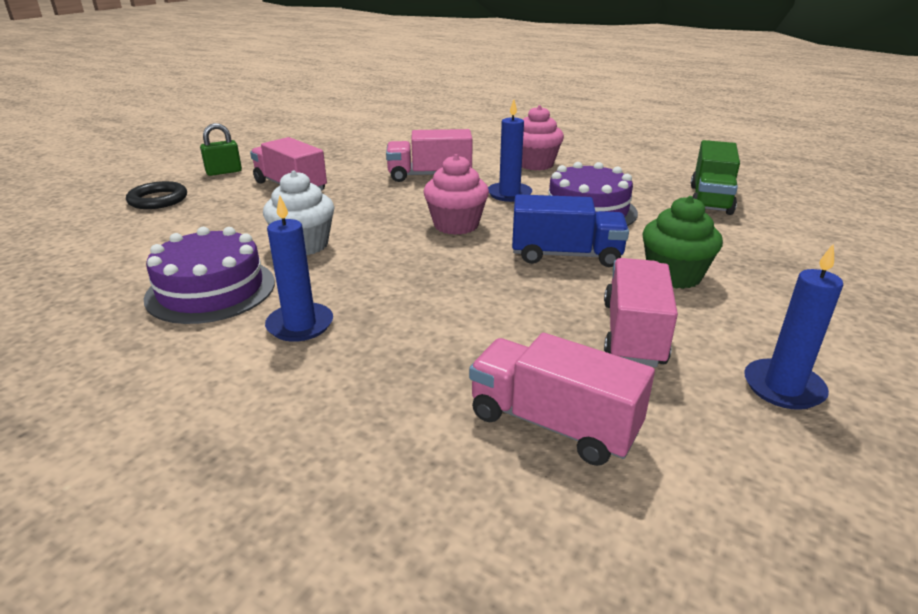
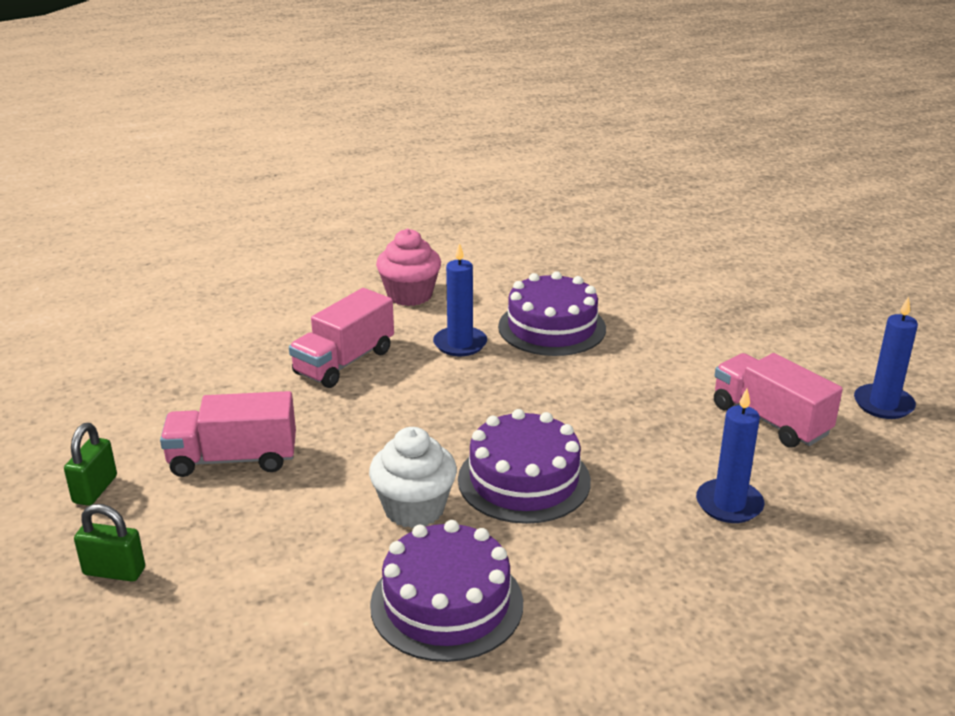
camera: 50 degrees left, 0 degrees up
black ring [126,181,187,209] -> green padlock [74,504,145,582]
blue candle [265,195,333,342] -> blue candle moved to [696,389,764,523]
pink cupcake [423,154,489,235] -> none
pink truck [469,333,655,466] -> none
blue truck [512,194,629,267] -> none
green cupcake [642,196,723,289] -> none
green truck [691,140,740,215] -> none
none -> purple cake [458,409,591,524]

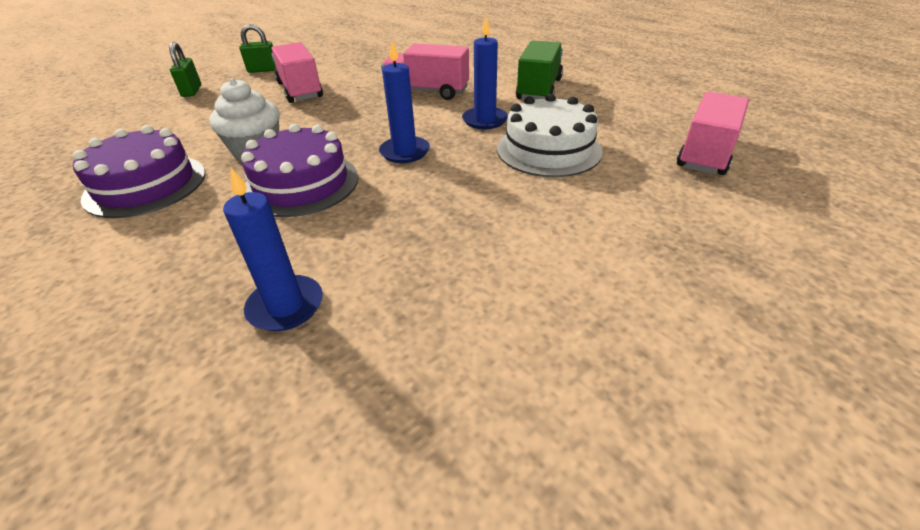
camera: 70 degrees right, 10 degrees up
pink cupcake [376,229,441,306] -> green truck [516,40,563,100]
purple cake [498,271,606,356] -> white cake [497,94,603,177]
pink truck [714,353,843,448] -> pink truck moved to [677,92,749,175]
blue candle [854,297,918,419] -> blue candle moved to [379,41,430,163]

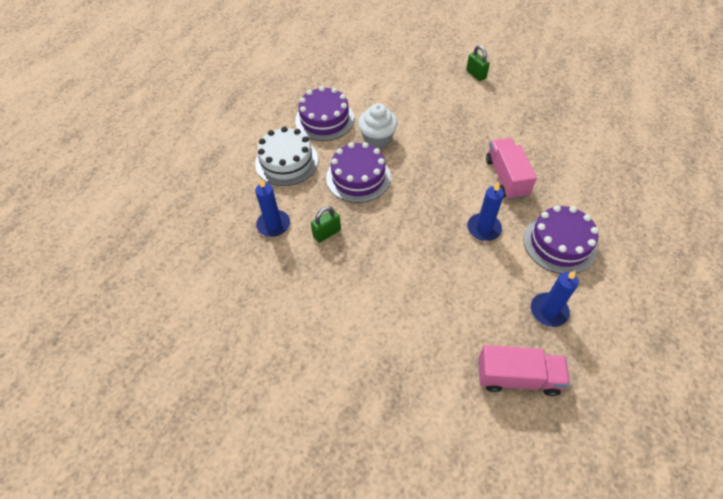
camera: 65 degrees right, 15 degrees up
green padlock [169,42,201,97] -> green padlock moved to [311,206,341,243]
pink truck [272,42,323,103] -> none
blue candle [379,41,430,163] -> blue candle moved to [531,271,579,327]
white cake [497,94,603,177] -> white cake moved to [255,127,318,186]
green truck [516,40,563,100] -> purple cake [523,205,599,274]

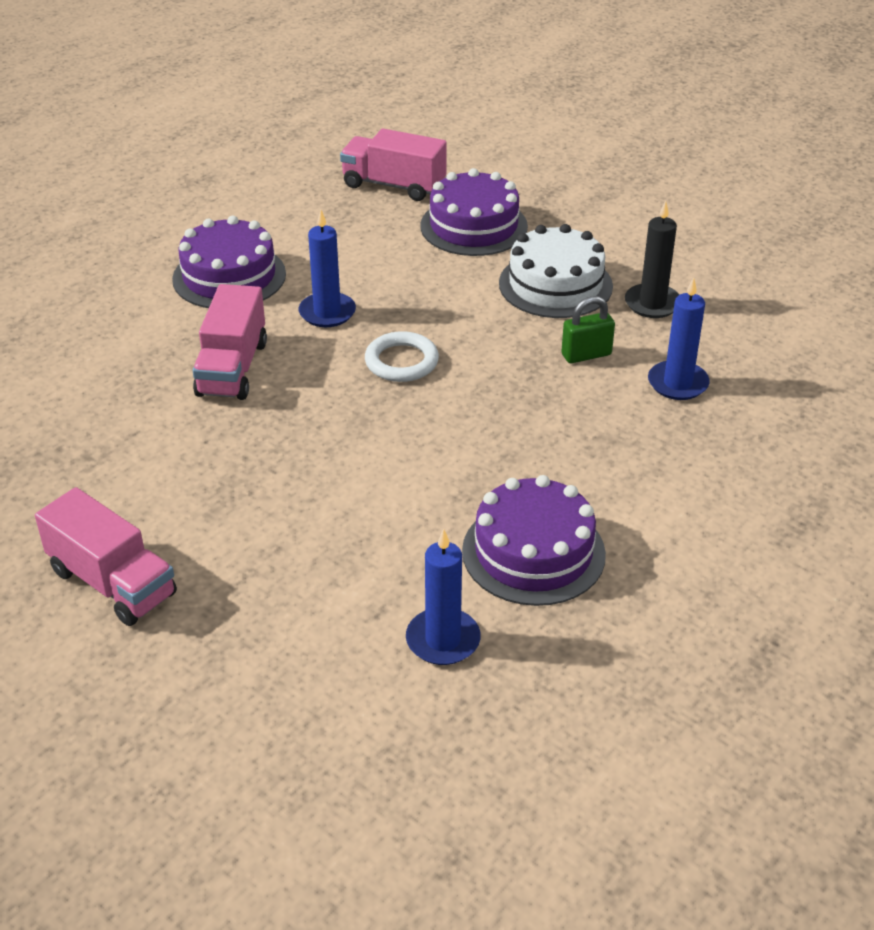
camera: 165 degrees left, 15 degrees down
white cake [255,127,318,186] -> white cake moved to [499,224,613,318]
purple cake [326,142,391,203] -> purple cake moved to [420,168,528,256]
white cupcake [358,103,398,149] -> none
green padlock [466,45,490,81] -> pink truck [35,487,177,626]
blue candle [531,271,579,327] -> blue candle moved to [406,529,481,665]
none -> white ring [365,331,439,382]
none -> black candle [625,201,679,318]

